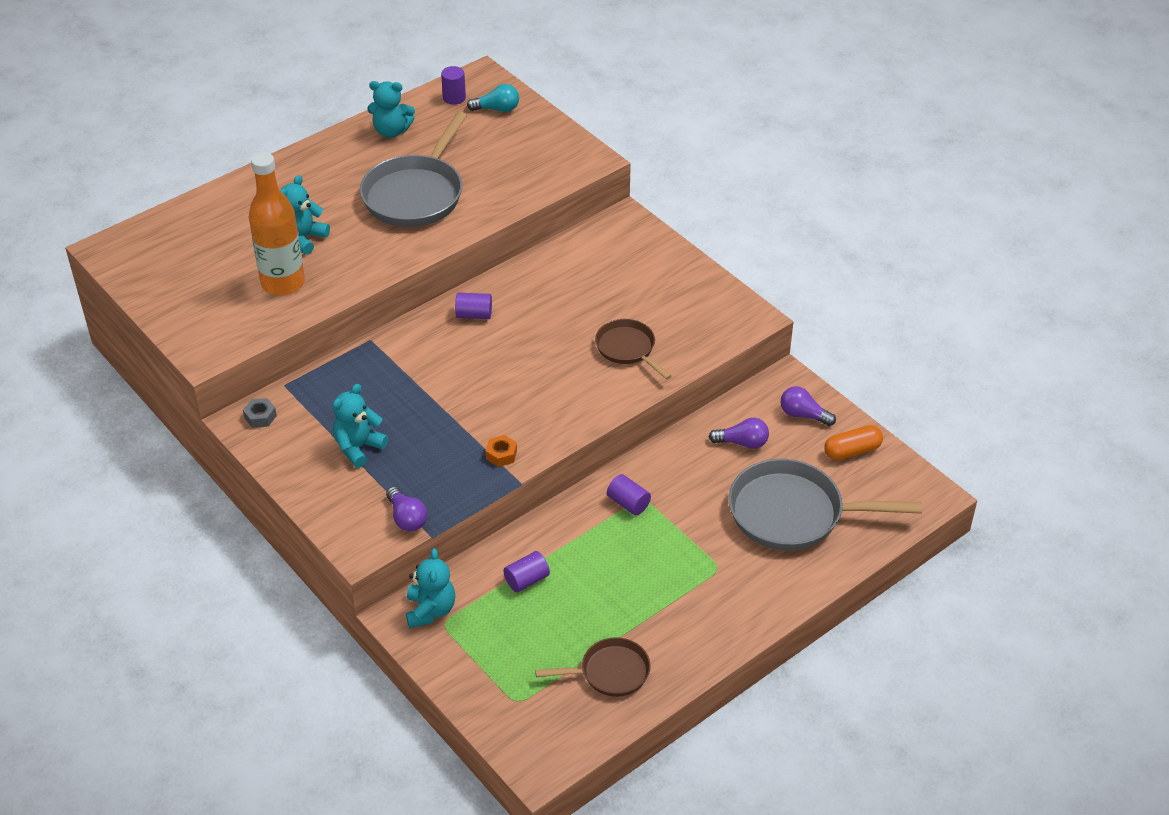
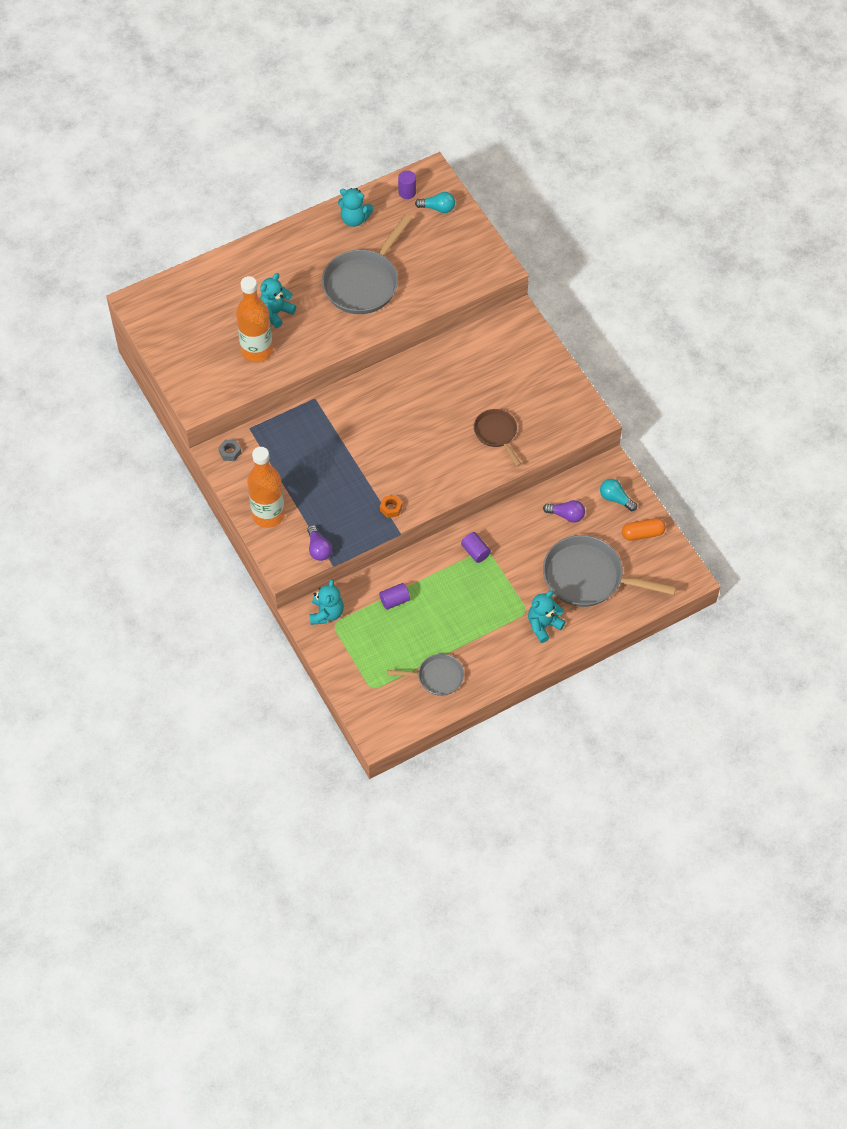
camera: 10 degrees right, 15 degrees up
turquoise teddy bear [332,384,388,468] -> turquoise teddy bear moved to [528,590,566,643]
purple cylinder [455,293,492,319] -> none
brown pan [535,637,651,697] -> grey pan [387,654,464,696]
purple light bulb [781,386,836,426] -> turquoise light bulb [600,479,637,511]
none -> orange bottle [247,447,285,528]

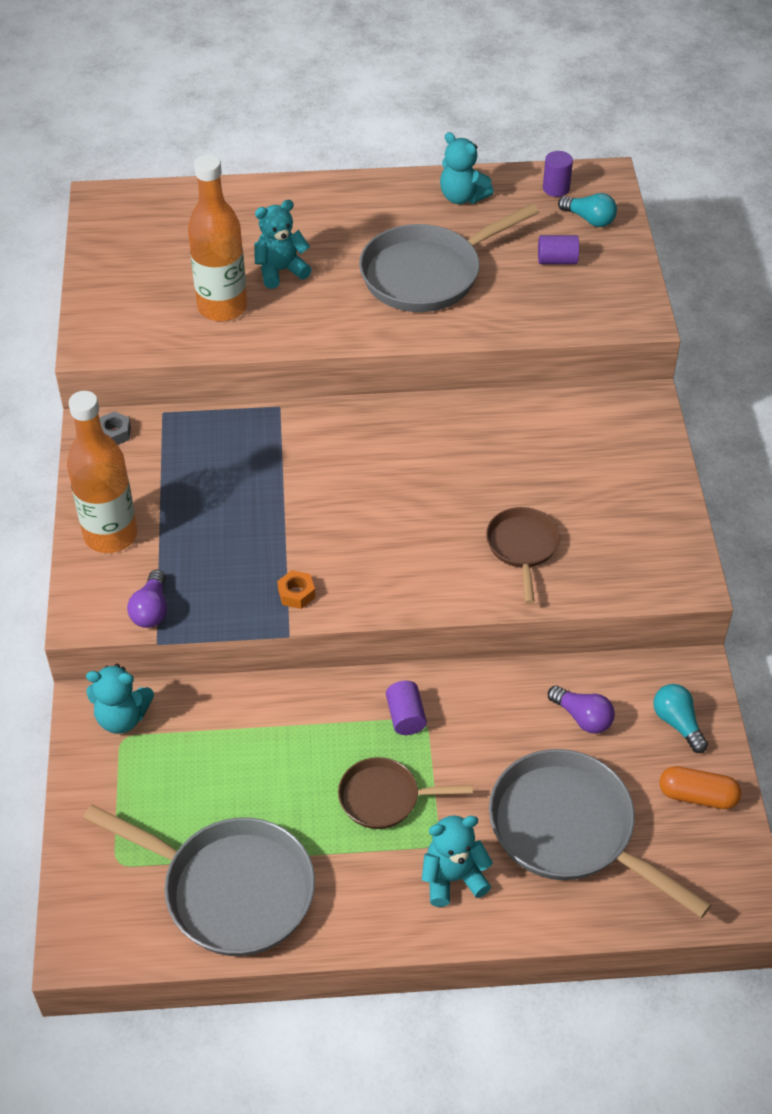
camera: 25 degrees right, 10 degrees down
turquoise teddy bear [310,579,344,625] -> turquoise teddy bear turned 60 degrees clockwise [86,664,154,734]
purple cylinder [379,583,410,610] -> purple cylinder moved to [538,235,579,264]
grey pan [387,654,464,696] -> grey pan [83,804,315,956], size x1.79
none -> brown pan [338,757,473,829]

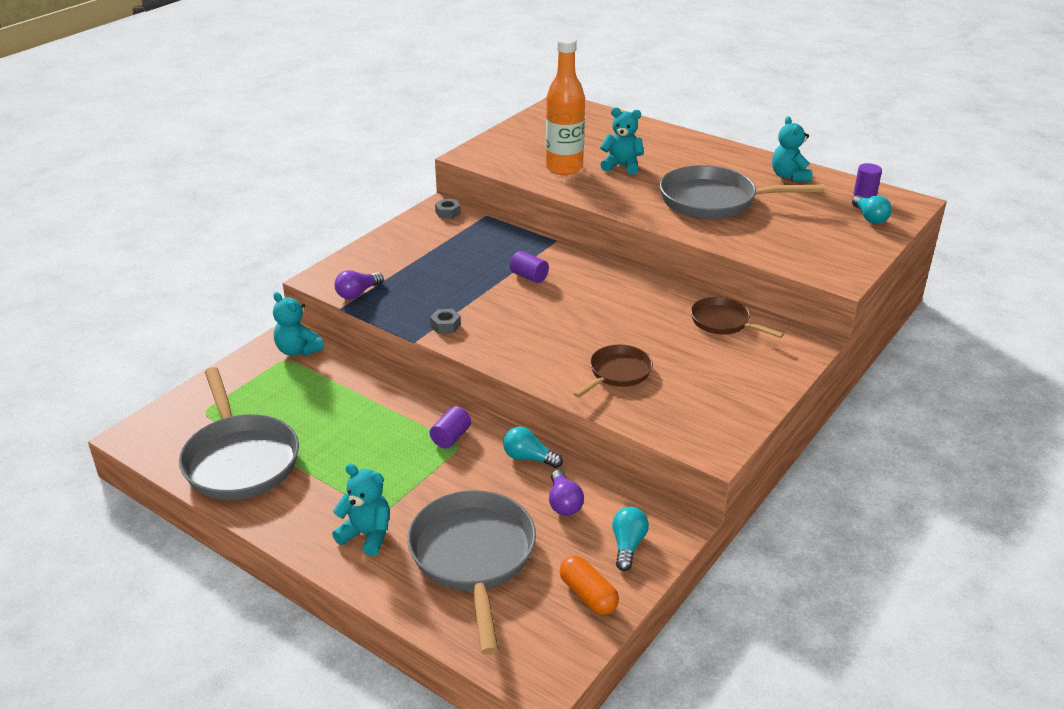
camera: 40 degrees right, 15 degrees down
orange bottle [67,391,137,553] -> none
orange nut [277,570,315,609] -> grey nut [430,309,461,334]
brown pan [338,757,473,829] -> brown pan moved to [691,297,784,338]
purple cylinder [538,235,579,264] -> purple cylinder moved to [510,251,549,283]
none -> turquoise light bulb [503,427,563,468]

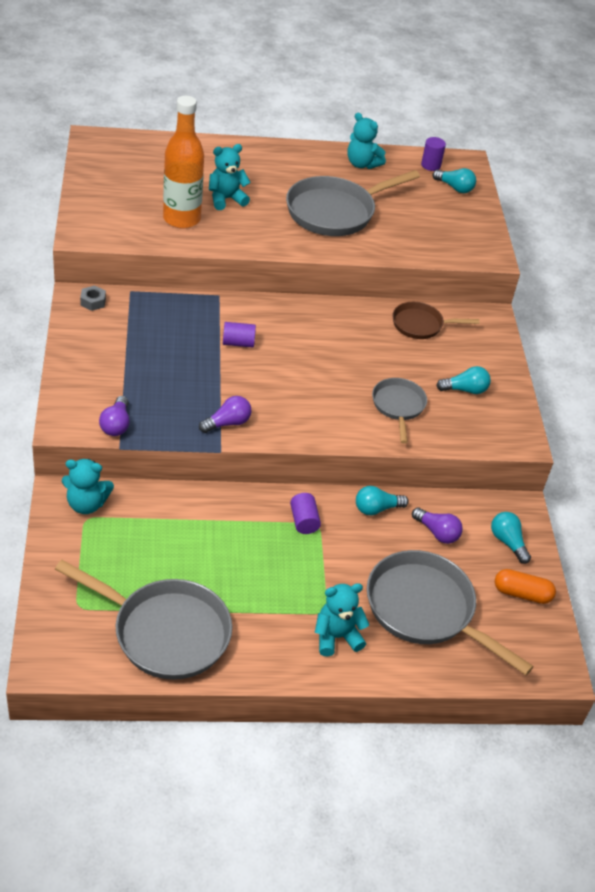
camera: 45 degrees left, 10 degrees up
grey nut [430,309,461,334] -> purple light bulb [199,396,252,433]
brown pan [574,345,653,398] -> grey pan [372,378,427,443]
none -> turquoise light bulb [436,366,491,394]

